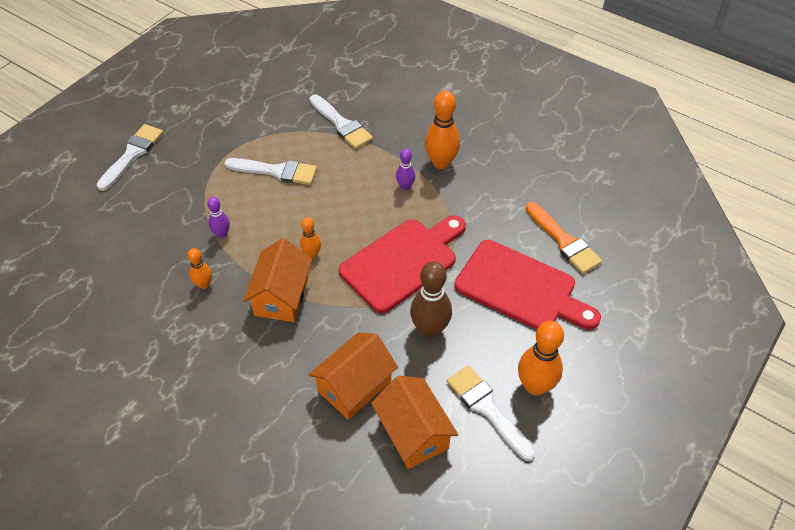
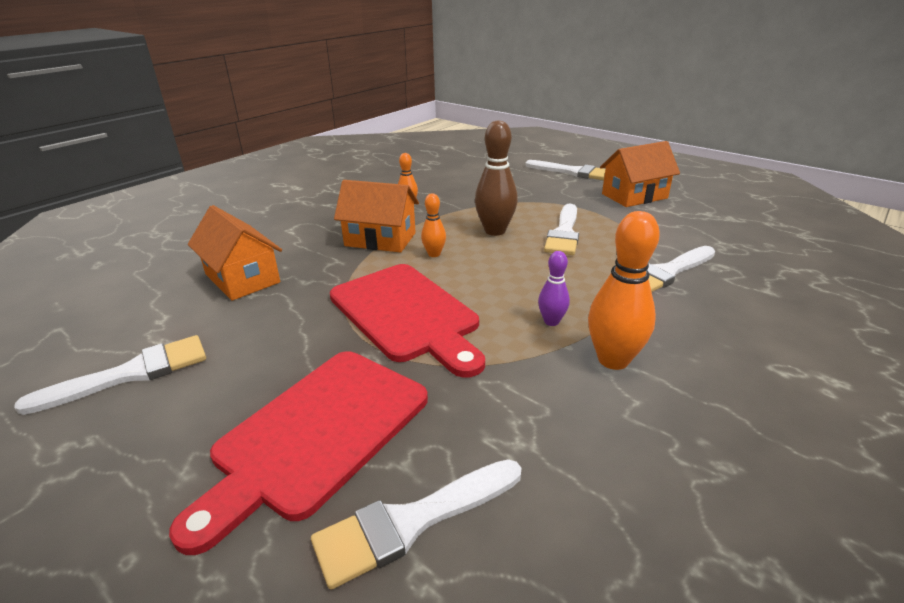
camera: 95 degrees right, 20 degrees down
purple bowling pin [207,197,230,238] -> none
orange house [371,376,458,469] -> orange house moved to [600,141,680,207]
brown bowling pin [410,261,452,338] -> brown bowling pin moved to [475,121,518,236]
orange bowling pin [518,321,564,396] -> none
orange brush [526,202,602,274] -> white brush [311,459,521,590]

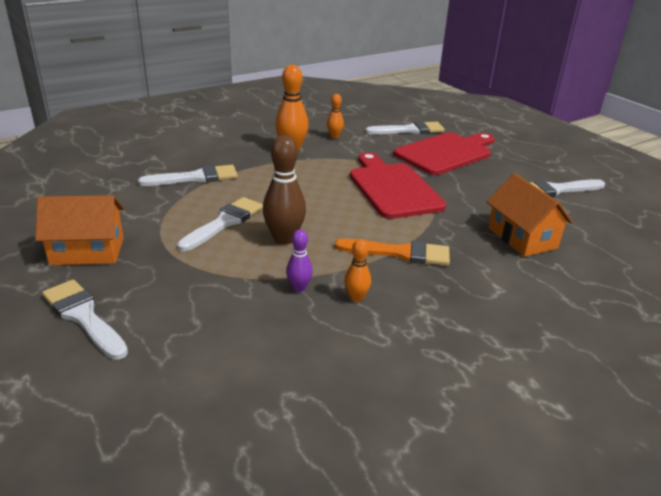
camera: 165 degrees left, 0 degrees up
orange house [334,180,419,252] -> orange brush [335,239,450,266]
orange bowling pin [421,193,446,257] -> orange bowling pin moved to [327,94,344,139]
purple bowling pin [538,251,570,326] -> purple bowling pin moved to [286,230,313,292]

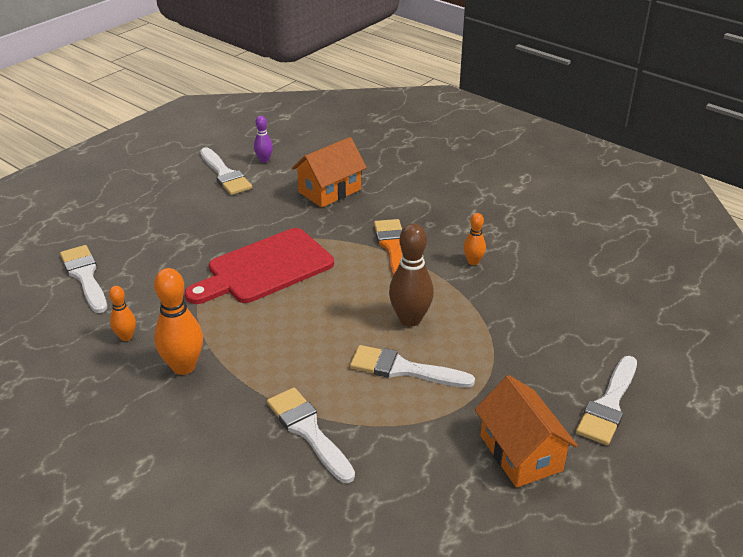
camera: 105 degrees left, 5 degrees up
purple bowling pin [286,230,313,292] -> purple bowling pin moved to [254,116,273,163]
red cutting board [393,132,495,175] -> none

